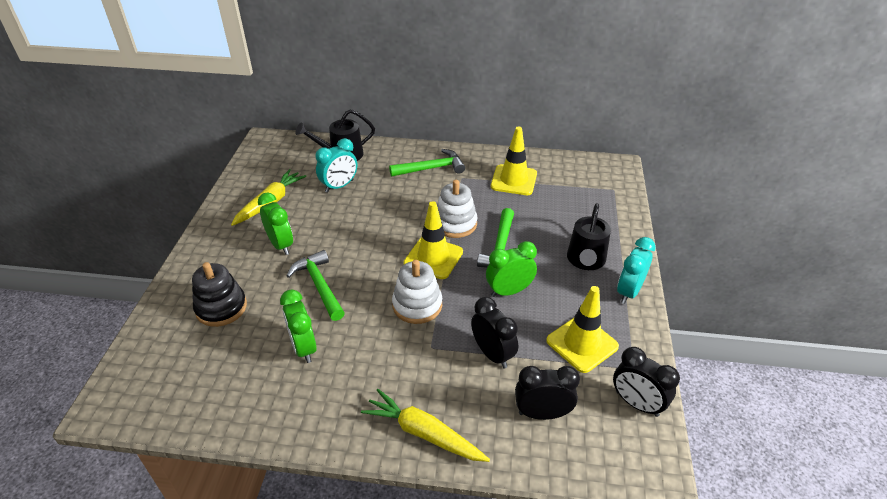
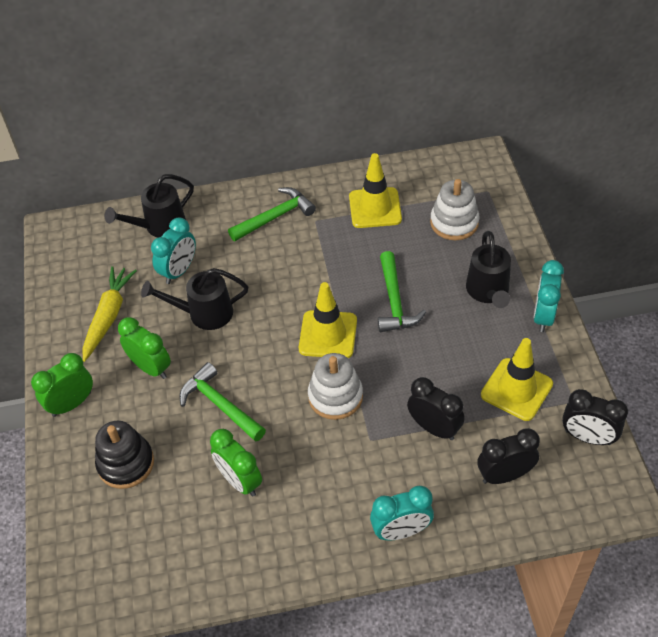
camera: 15 degrees left, 10 degrees up
yellow carrot [361,389,490,462] -> turquoise clock [370,486,434,541]
white stacking toy [437,180,478,238] -> white stacking toy moved to [430,179,480,240]
green clock [486,241,537,297] -> green clock moved to [31,353,93,417]
none -> black watering can [141,268,248,330]

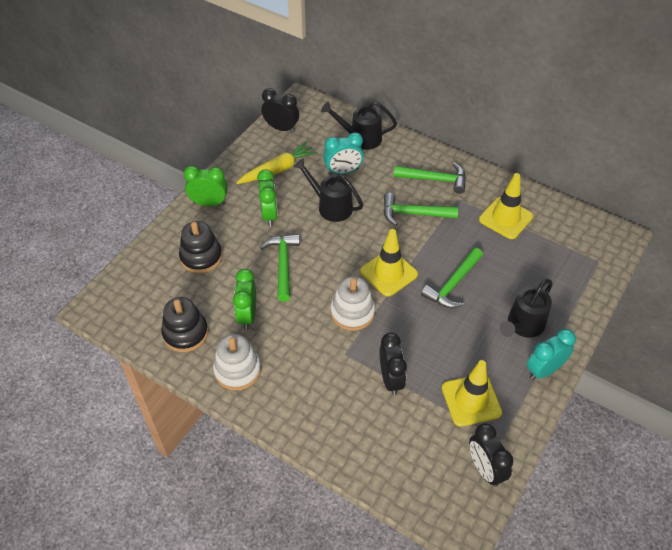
camera: 40 degrees right, 0 degrees up
turquoise clock [370,486,434,541] -> none
white stacking toy [430,179,480,240] -> white stacking toy moved to [213,334,261,391]
black clock [477,428,540,484] -> black clock moved to [261,88,299,133]
none -> black stacking toy [161,297,208,352]
none -> green hammer [383,193,458,226]

